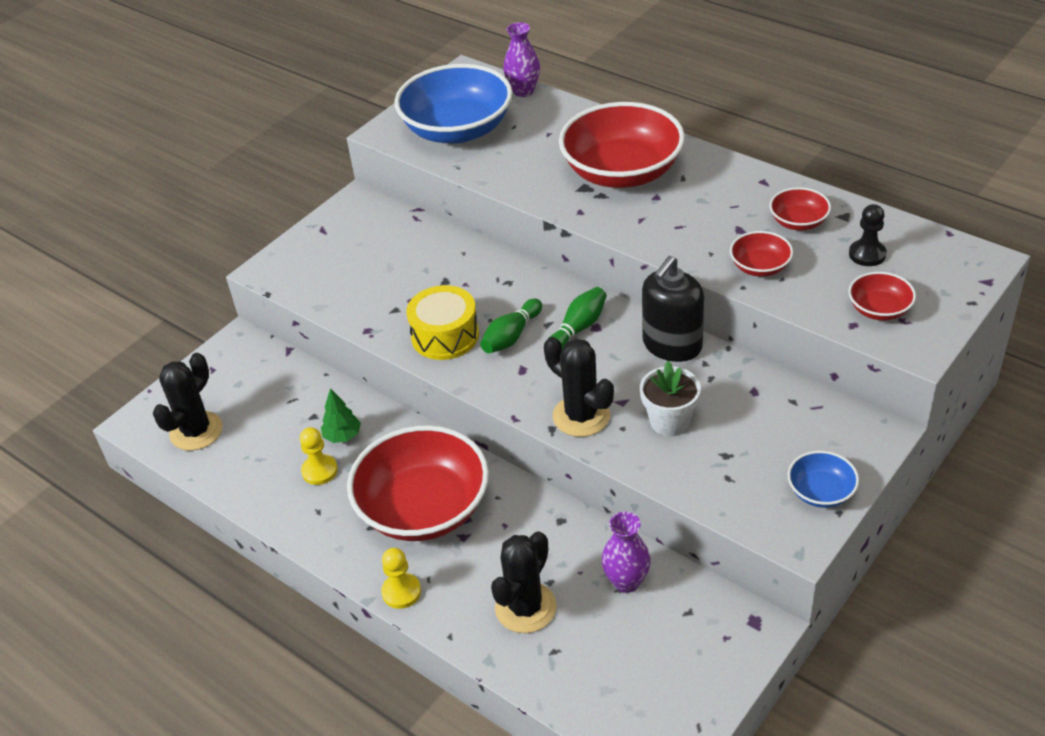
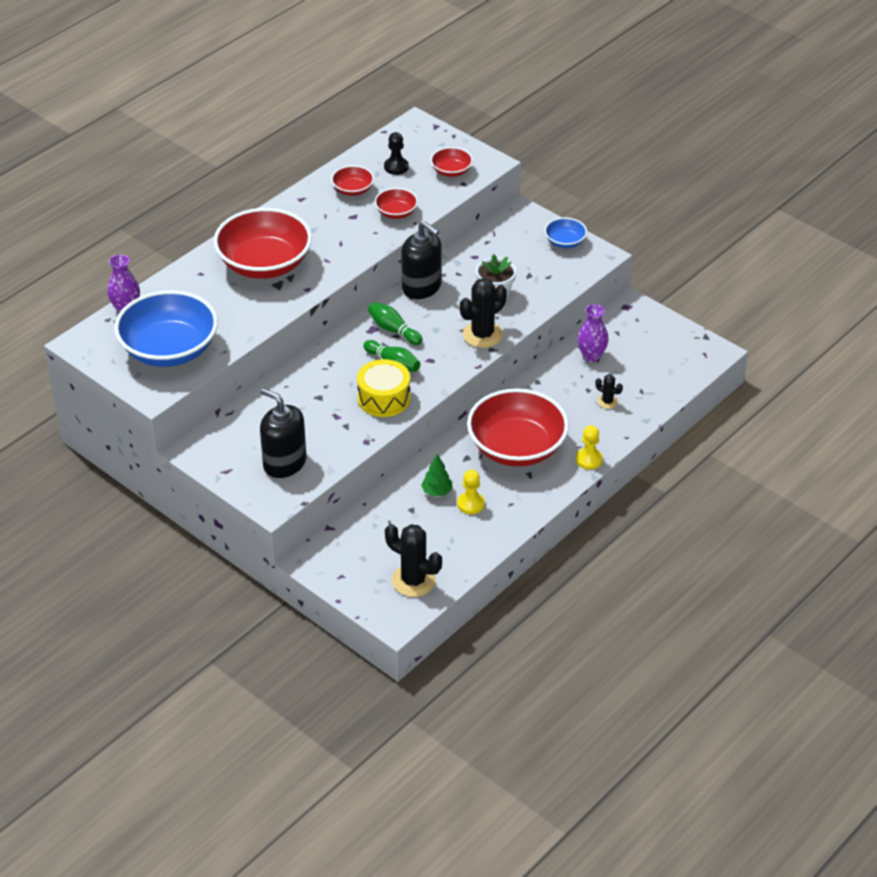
camera: 90 degrees left, 0 degrees up
black cactus [491,531,557,633] -> black cactus [595,374,623,409], size x0.50
none -> black soap dispenser [260,388,306,478]

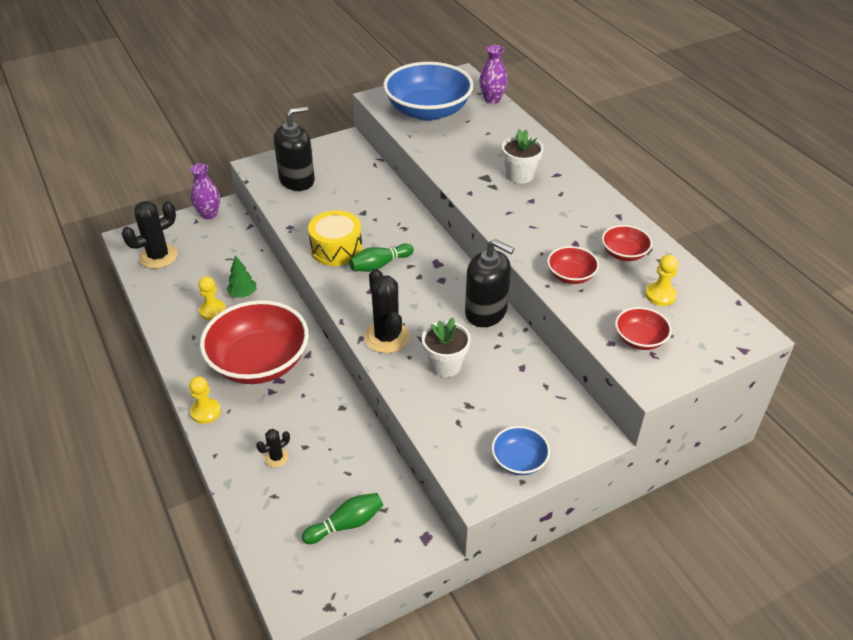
camera: 110 degrees right, 0 degrees up
red bowl [213,208,312,279] -> white flower pot [502,129,544,184]
green bowling pin [368,302,423,345] -> green bowling pin moved to [302,493,383,544]
black pawn [384,132,409,175] -> yellow pawn [645,255,678,306]
black soap dispenser [401,221,442,299] -> black soap dispenser turned 120 degrees counterclockwise [465,239,514,327]
purple vase [577,304,609,362] -> purple vase moved to [190,163,220,219]

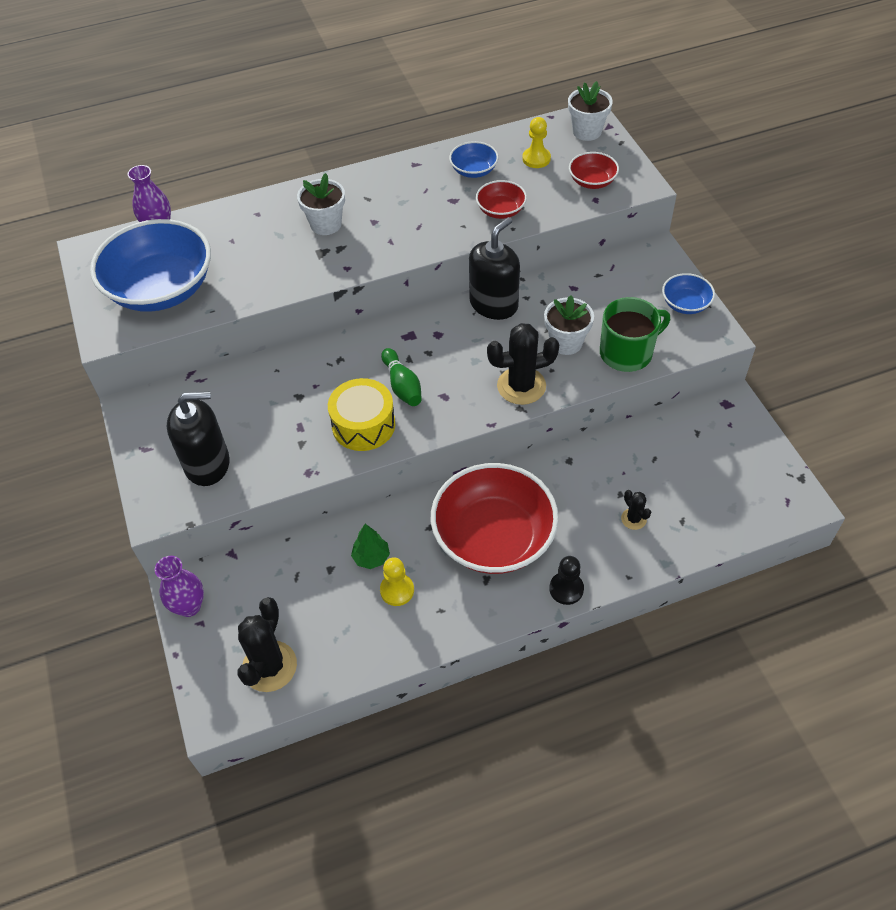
camera: 80 degrees left, 10 degrees up
black cactus [122,201,178,269] -> black cactus turned 45 degrees clockwise [237,597,297,692]
yellow pawn [189,376,221,424] -> black pawn [549,556,584,605]
black soap dispenser [274,106,315,191] -> black soap dispenser turned 105 degrees clockwise [167,391,230,486]
green bowling pin [302,493,383,544] -> none
red bowl [602,225,653,261] -> blue bowl [449,141,499,178]
none -> white flower pot [568,81,613,141]
none -> green mug [600,297,670,372]

